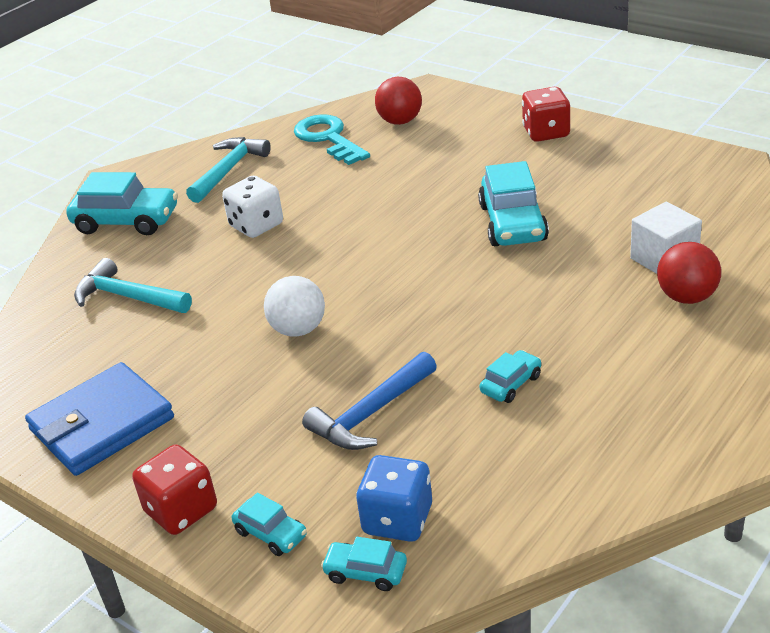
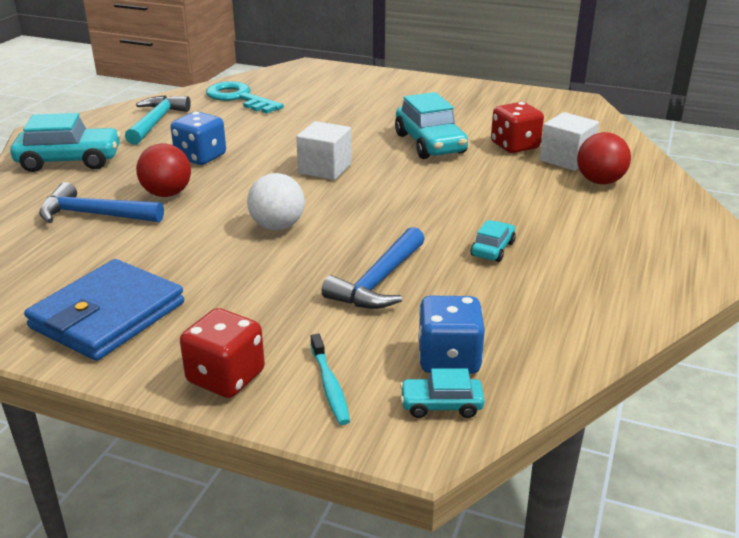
camera: 20 degrees left, 5 degrees down
turquoise hammer [74,258,192,313] -> blue hammer [39,182,164,223]
white dice [222,176,283,238] -> blue dice [170,112,226,165]
turquoise car [232,493,307,556] -> turquoise toothbrush [311,334,350,425]
red ball [375,77,422,125] -> red ball moved to [136,143,191,197]
red dice [522,87,571,142] -> red dice moved to [491,102,544,153]
none -> white cube [296,121,352,180]

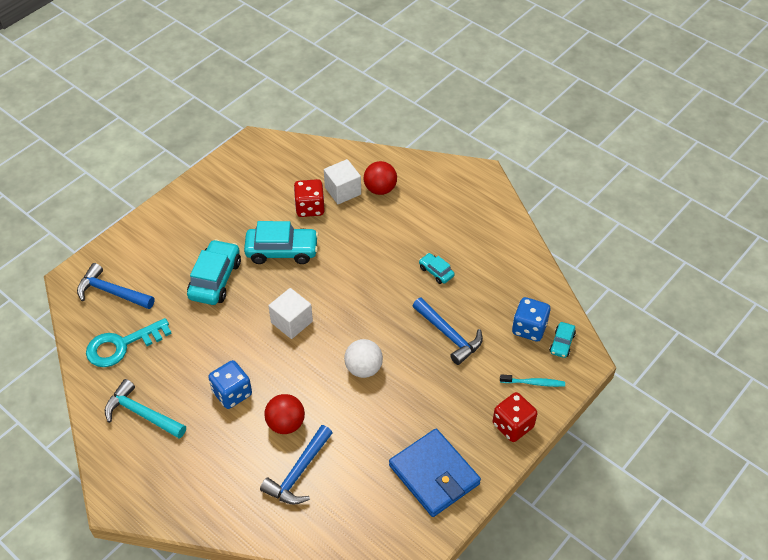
camera: 70 degrees left, 20 degrees up
turquoise car [10,113,121,172] -> turquoise car moved to [187,239,241,305]
none -> blue hammer [77,263,155,309]

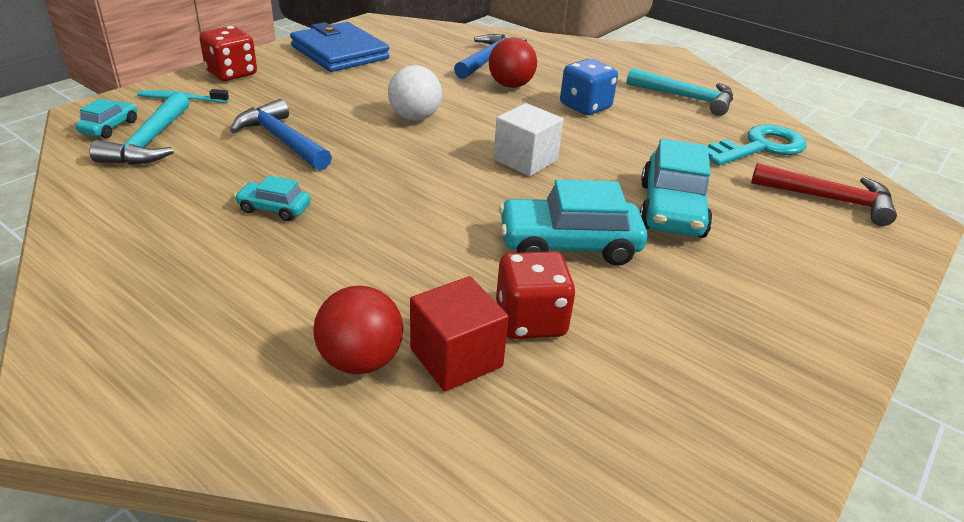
camera: 175 degrees right, 15 degrees down
blue hammer [77,263,155,309] -> red hammer [751,163,897,226]
white cube [324,159,361,204] -> red cube [410,276,509,391]
turquoise car [419,253,455,284] -> turquoise car turned 150 degrees clockwise [234,175,311,221]
blue dice [512,297,550,342] -> turquoise hammer [89,92,189,165]

